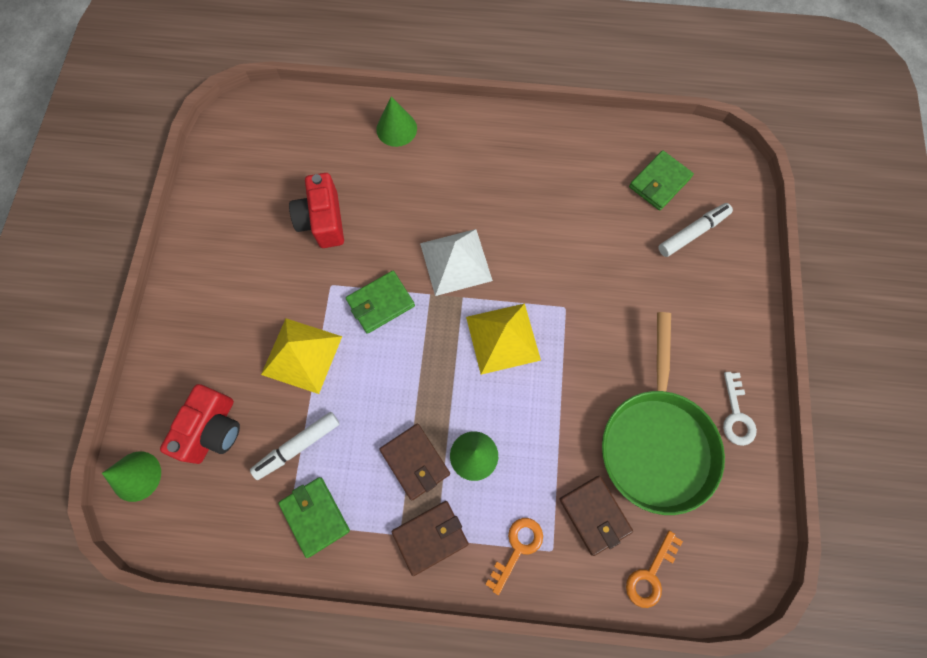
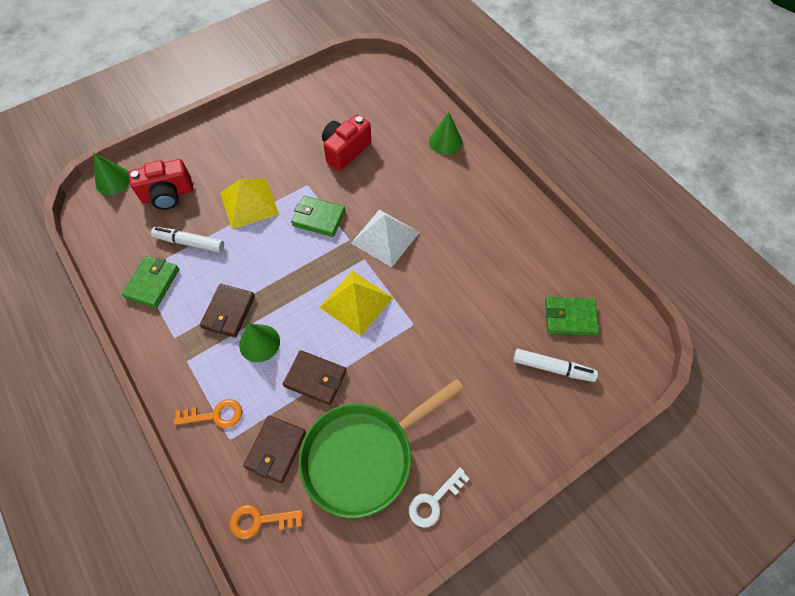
camera: 50 degrees right, 10 degrees down
brown wallet [392,501,468,576] -> brown wallet moved to [283,350,347,405]

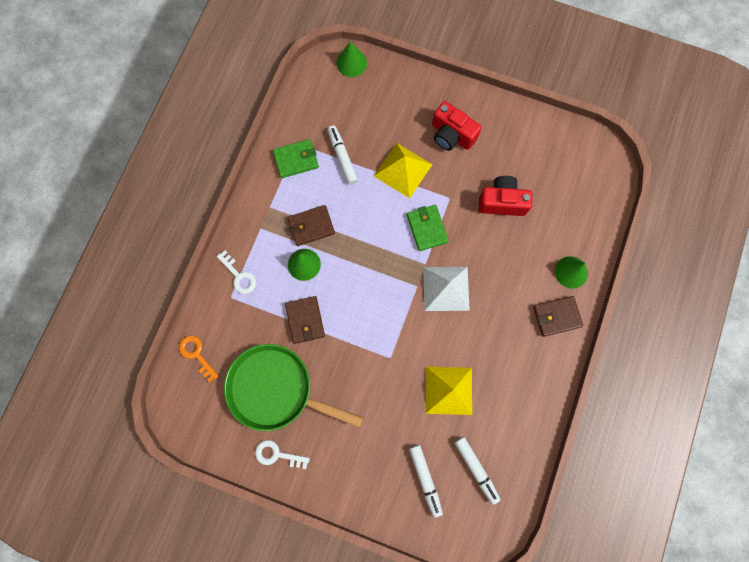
camera: 55 degrees right, 15 degrees up
red camera [129,159,193,210] -> red camera moved to [432,101,482,151]
orange key [174,399,242,428] -> white key [217,250,256,294]
brown wallet [243,416,306,483] -> brown wallet moved to [533,296,583,337]
yellow pyramid [319,271,393,336] -> yellow pyramid moved to [425,367,472,415]
green wallet [545,297,599,336] -> white marker [454,437,501,505]

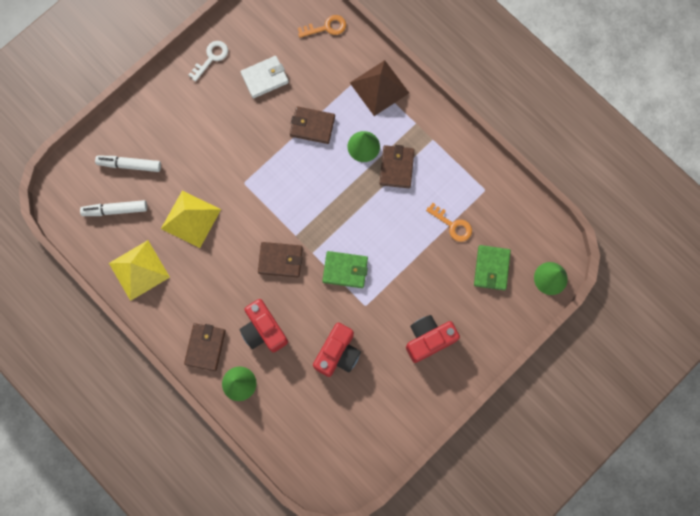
camera: 115 degrees right, 0 degrees up
white key [217,250,256,294] -> brown pyramid [350,60,409,116]
green pan [224,344,364,431] -> white wallet [240,56,289,98]
green wallet [273,139,319,178] -> green wallet moved to [474,245,511,290]
white marker [328,126,358,184] -> orange key [426,203,472,242]
yellow pyramid [374,143,433,198] -> yellow pyramid moved to [109,240,170,301]
white pyramid [423,267,470,311] -> brown wallet [258,242,303,277]
none -> red camera [239,299,288,353]

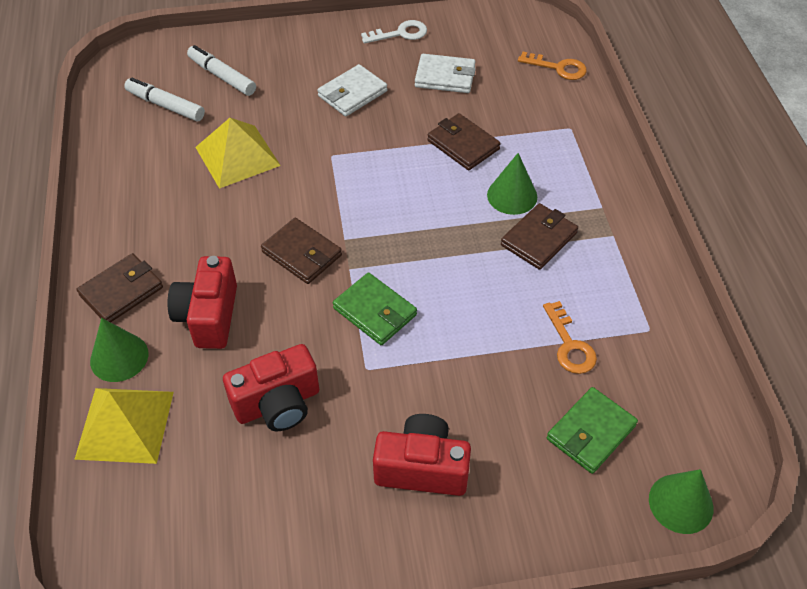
camera: 35 degrees right, 25 degrees down
yellow pyramid [109,240,170,301] -> yellow pyramid moved to [74,388,174,464]
brown pyramid [350,60,409,116] -> none
none -> white wallet [317,64,387,116]

